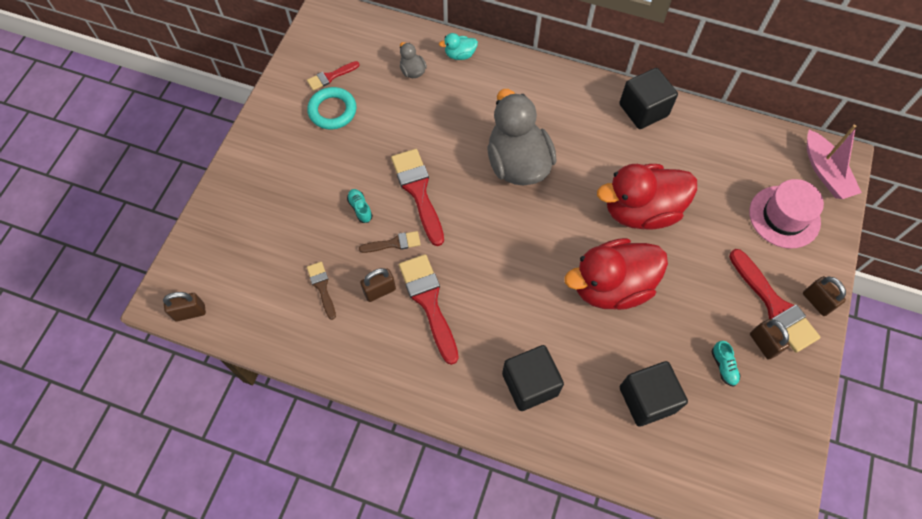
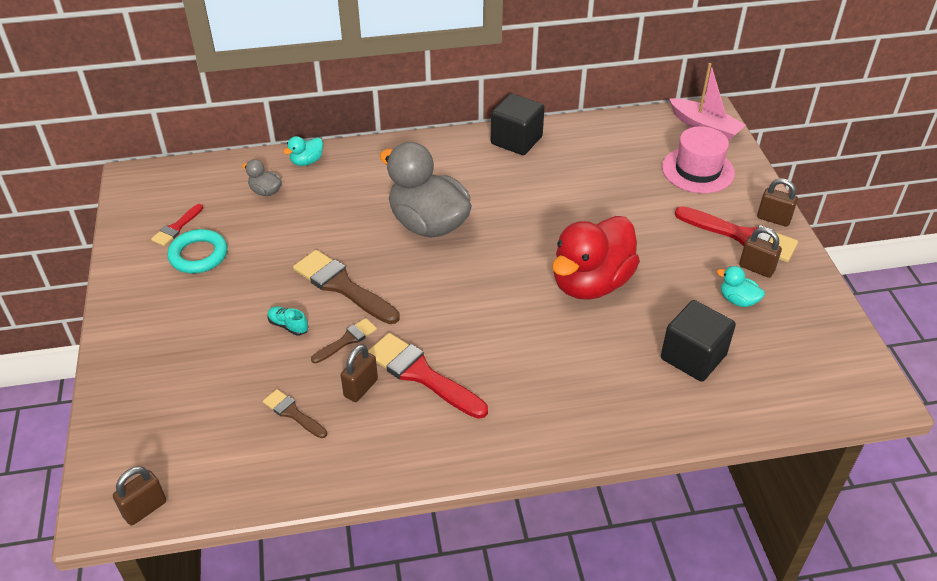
camera: 30 degrees left, 20 degrees down
red brush [391,149,444,246] -> brown brush [293,250,400,324]
black cube [502,345,564,411] -> none
red duck [597,164,697,229] -> none
turquoise shoe [712,341,741,387] -> turquoise duck [717,266,765,307]

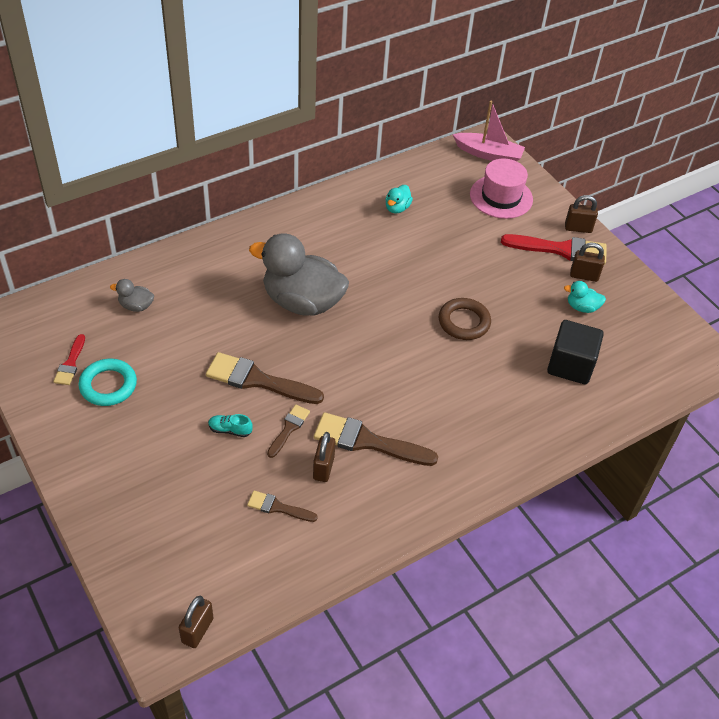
camera: 25 degrees left, 5 degrees up
turquoise duck [283,136,323,166] -> turquoise duck moved to [385,185,413,213]
red brush [368,333,488,419] -> brown brush [314,412,438,466]
black cube [491,93,545,155] -> none
red duck [552,216,640,300] -> brown ring [439,298,491,340]

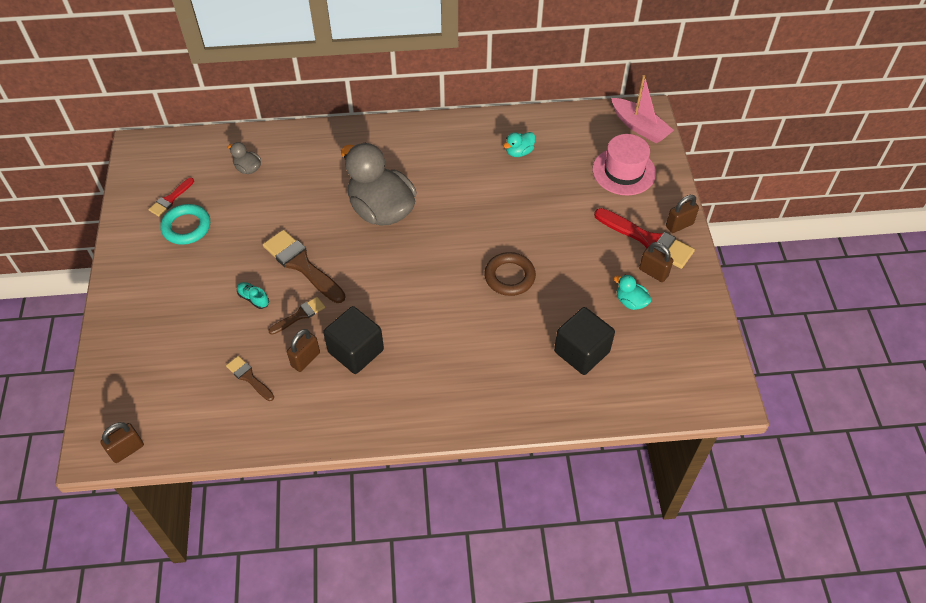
camera: 30 degrees right, 5 degrees up
brown brush [314,412,438,466] -> black cube [323,306,384,374]
brown padlock [565,195,598,233] -> brown padlock turned 60 degrees counterclockwise [666,195,699,233]

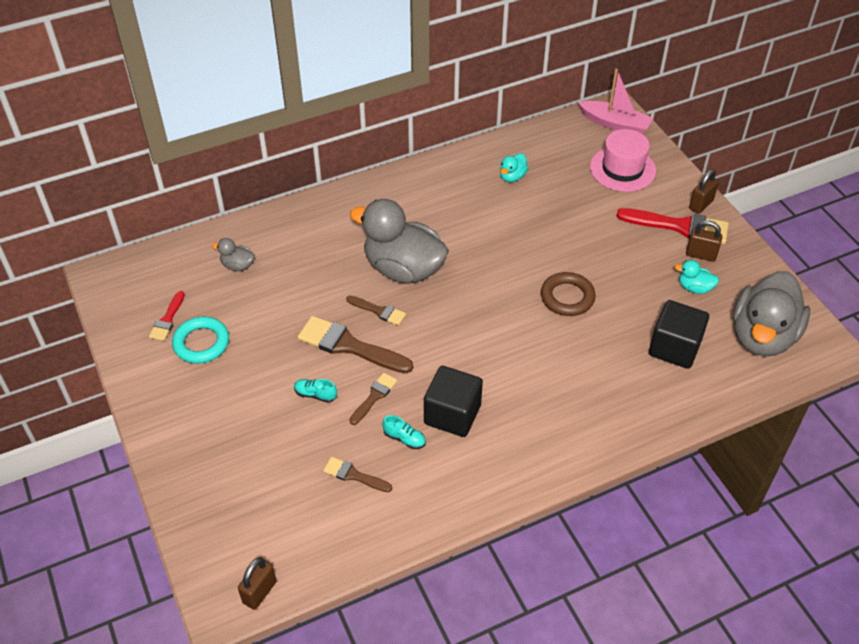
camera: 20 degrees left, 5 degrees down
brown padlock [287,329,320,372] -> turquoise shoe [382,415,426,449]
none -> brown brush [346,296,406,325]
none -> grey duck [733,271,810,357]

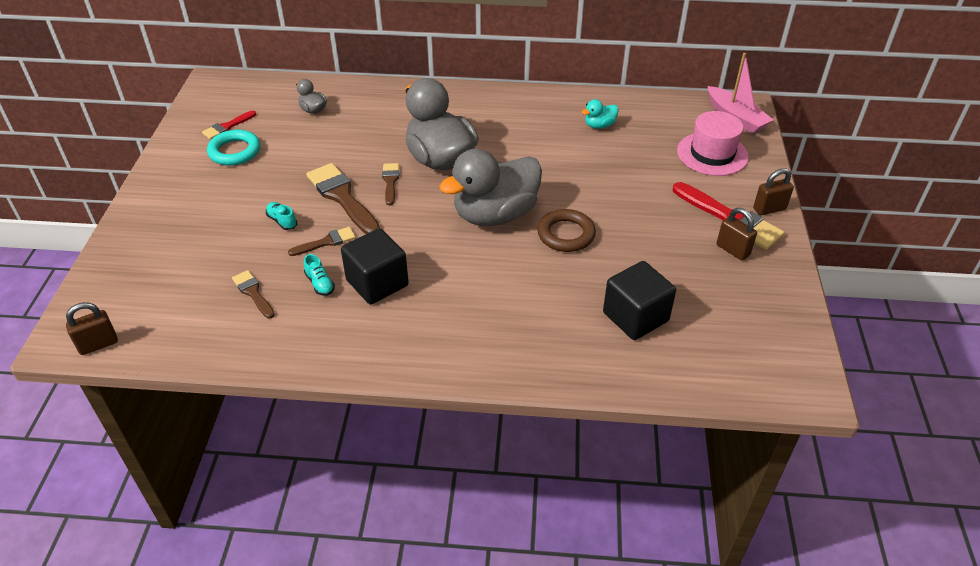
camera: 30 degrees right, 5 degrees down
brown brush [346,296,406,325] -> brown brush turned 150 degrees counterclockwise [382,163,399,206]
turquoise duck [675,260,719,294] -> none
grey duck [733,271,810,357] -> grey duck moved to [439,149,542,226]

